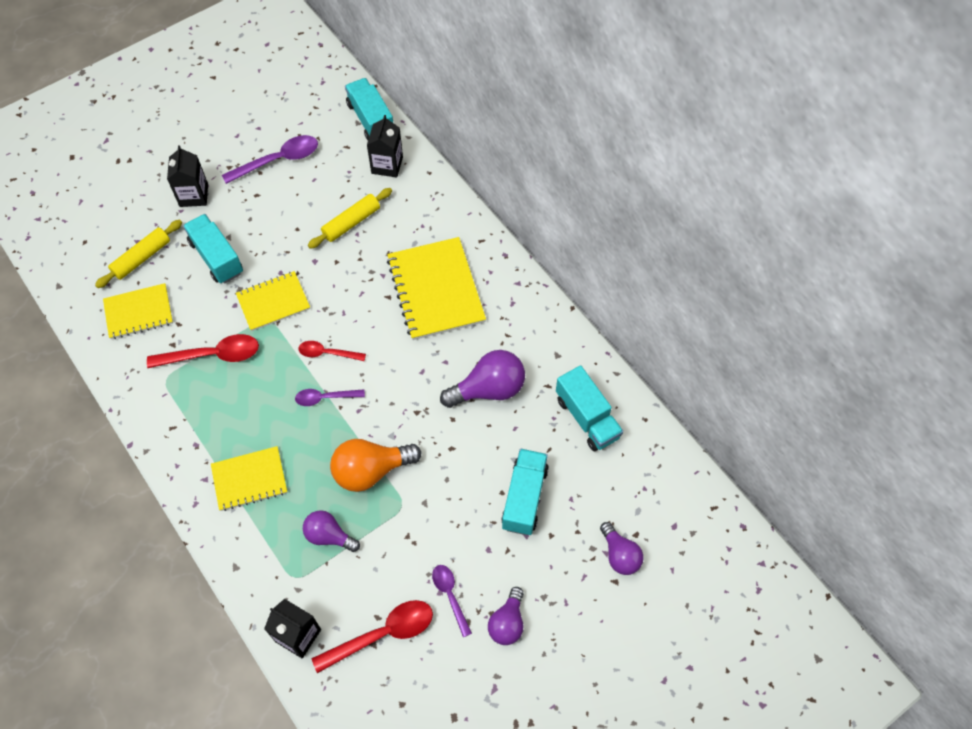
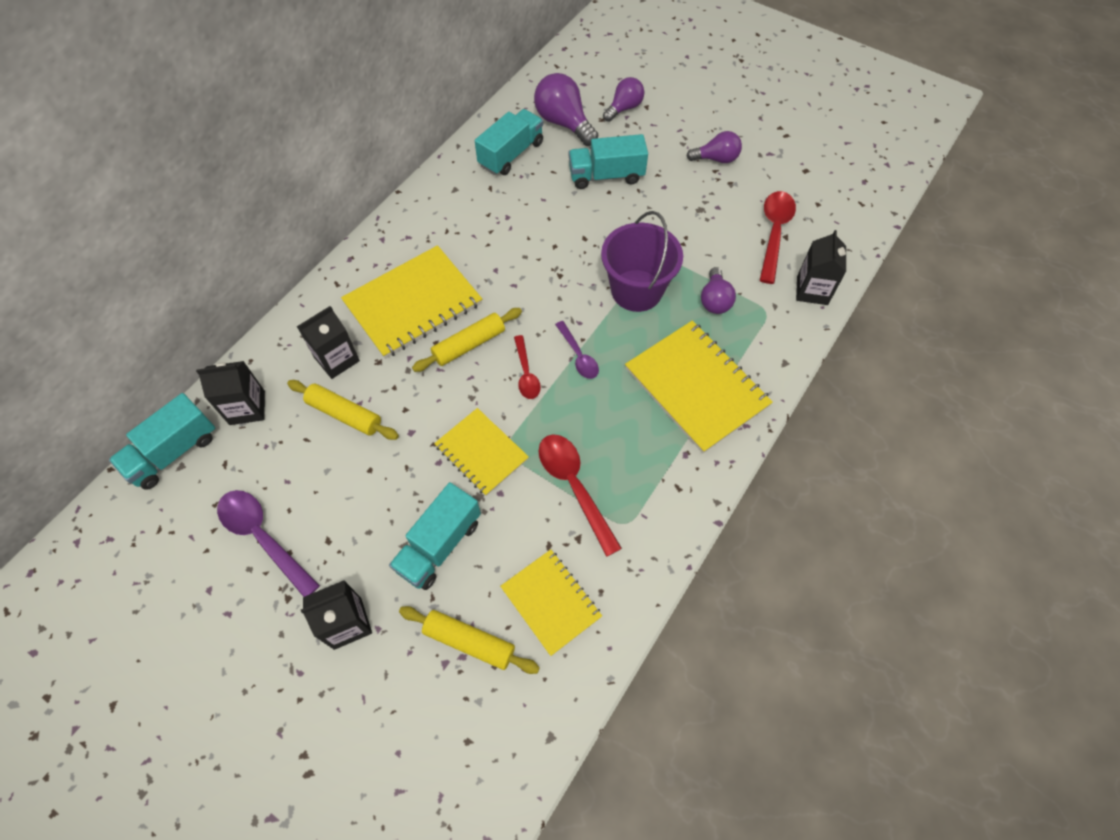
camera: 110 degrees left, 0 degrees up
yellow notebook [211,446,288,511] -> yellow notebook [625,321,773,453], size x1.62
red spoon [312,600,433,673] -> red spoon turned 60 degrees clockwise [760,191,796,284]
orange light bulb [330,439,421,492] -> purple bucket [601,211,683,312]
purple spoon [432,565,472,637] -> none
purple light bulb [440,350,525,408] -> purple light bulb moved to [534,73,598,146]
none -> black carton [297,306,360,379]
none -> yellow rolling pin [412,308,522,372]

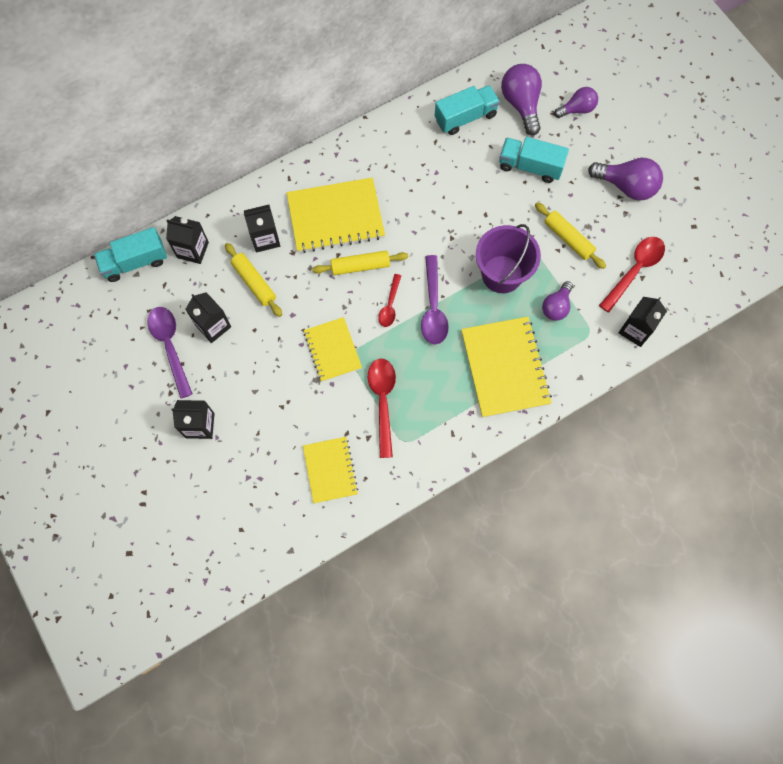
camera: 25 degrees right, 10 degrees up
turquoise truck [389,482,481,590] -> none
yellow rolling pin [399,606,540,674] -> yellow rolling pin moved to [535,202,606,269]
purple spoon [555,321,599,379] -> purple spoon [421,255,449,345], size x1.65
purple light bulb [686,131,742,163] -> purple light bulb [588,158,663,201], size x1.57
none -> black carton [185,292,231,343]

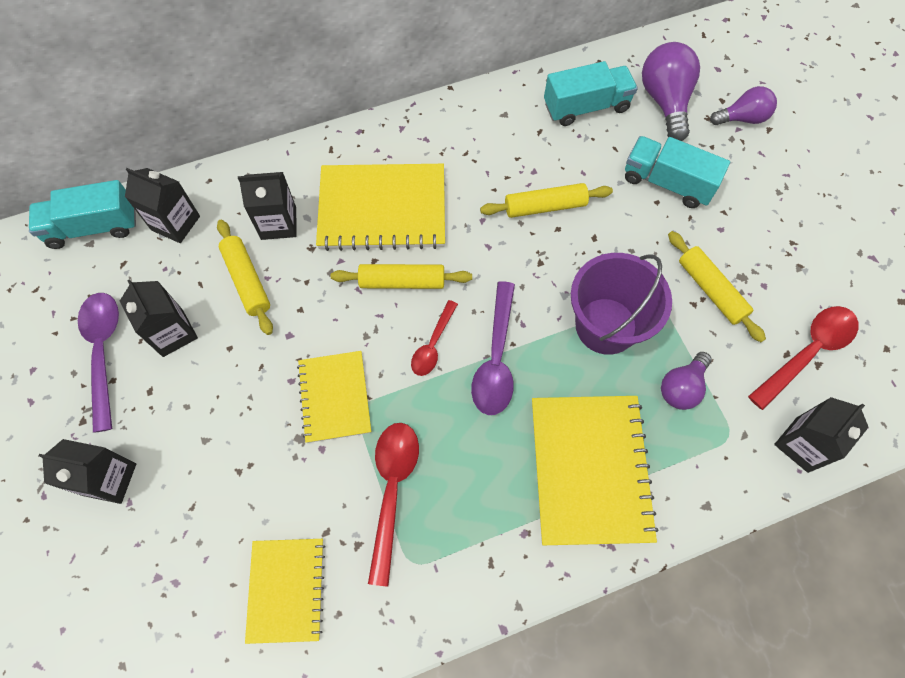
camera: 10 degrees right, 5 degrees down
purple light bulb [588,158,663,201] -> none
none -> yellow rolling pin [480,183,613,218]

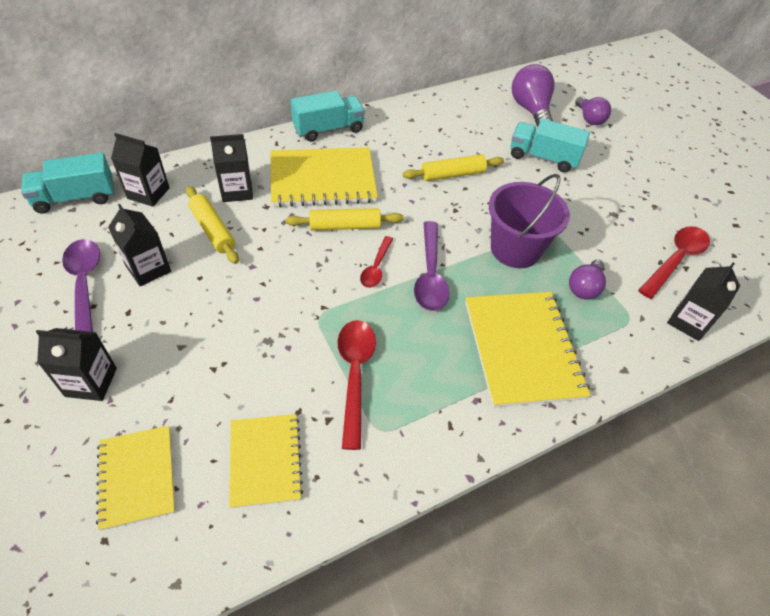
camera: 10 degrees left, 15 degrees down
yellow notebook [297,351,371,443] -> yellow notebook moved to [96,426,175,531]
turquoise truck [544,61,638,126] -> turquoise truck moved to [291,91,365,142]
yellow rolling pin [668,231,766,342] -> none
purple light bulb [710,86,777,125] -> purple light bulb turned 90 degrees clockwise [575,96,611,125]

